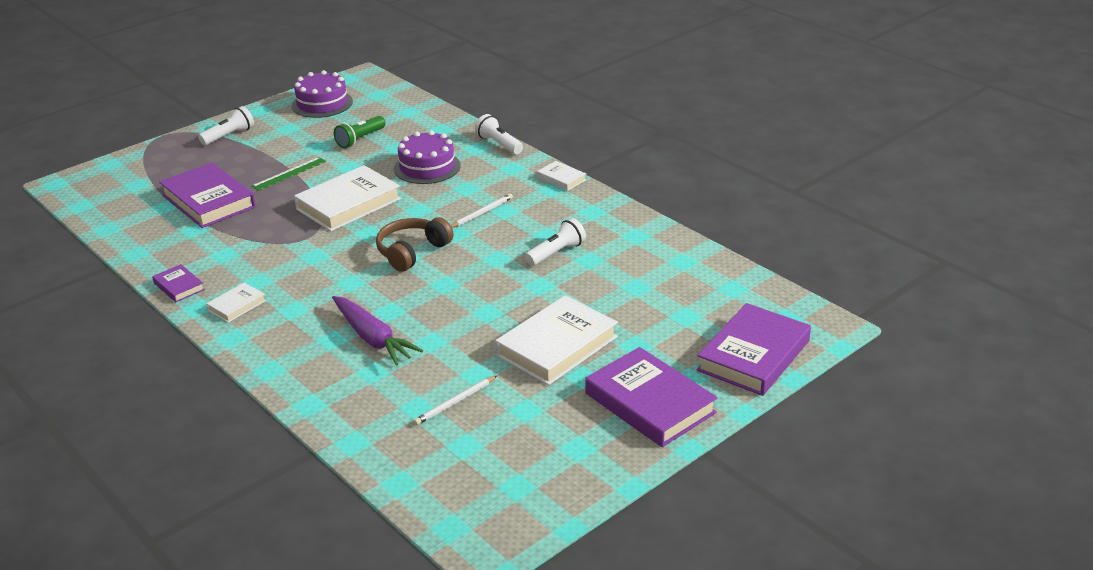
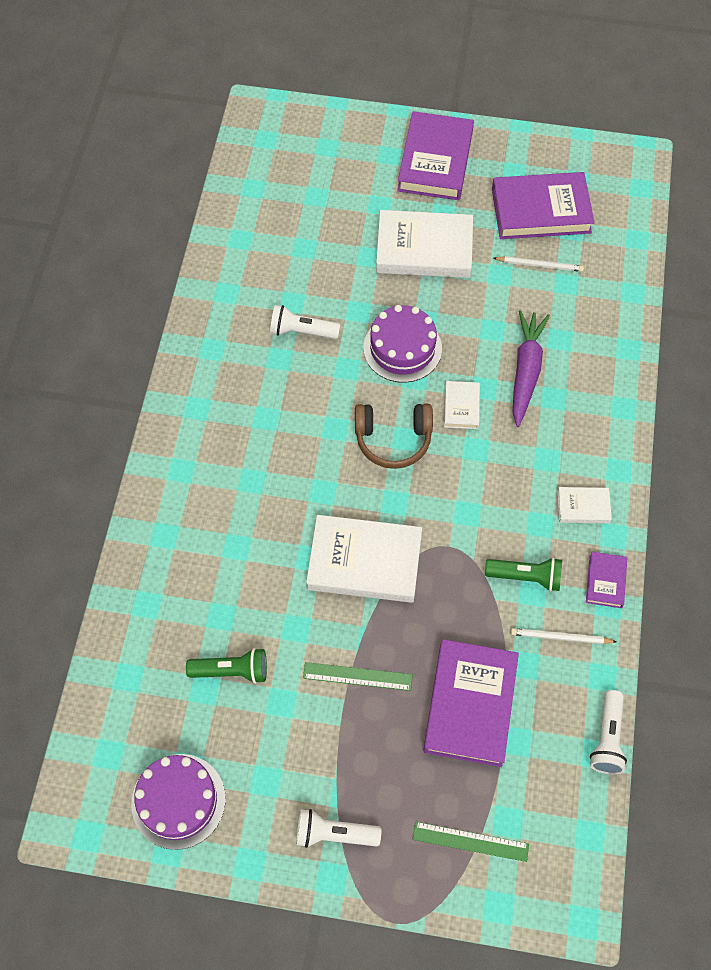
camera: 130 degrees left, 30 degrees up
purple cake [394,130,461,184] -> purple cake moved to [363,305,442,383]
white pencil [451,194,513,228] -> white pencil moved to [511,628,617,644]
white flashlight [475,114,523,154] -> white flashlight moved to [590,690,627,774]
white book [537,161,586,191] -> white book moved to [444,381,480,429]
purple book [697,303,811,396] -> purple book moved to [492,172,595,239]
none -> green ruler [412,822,529,862]
none -> green flashlight [485,557,562,591]

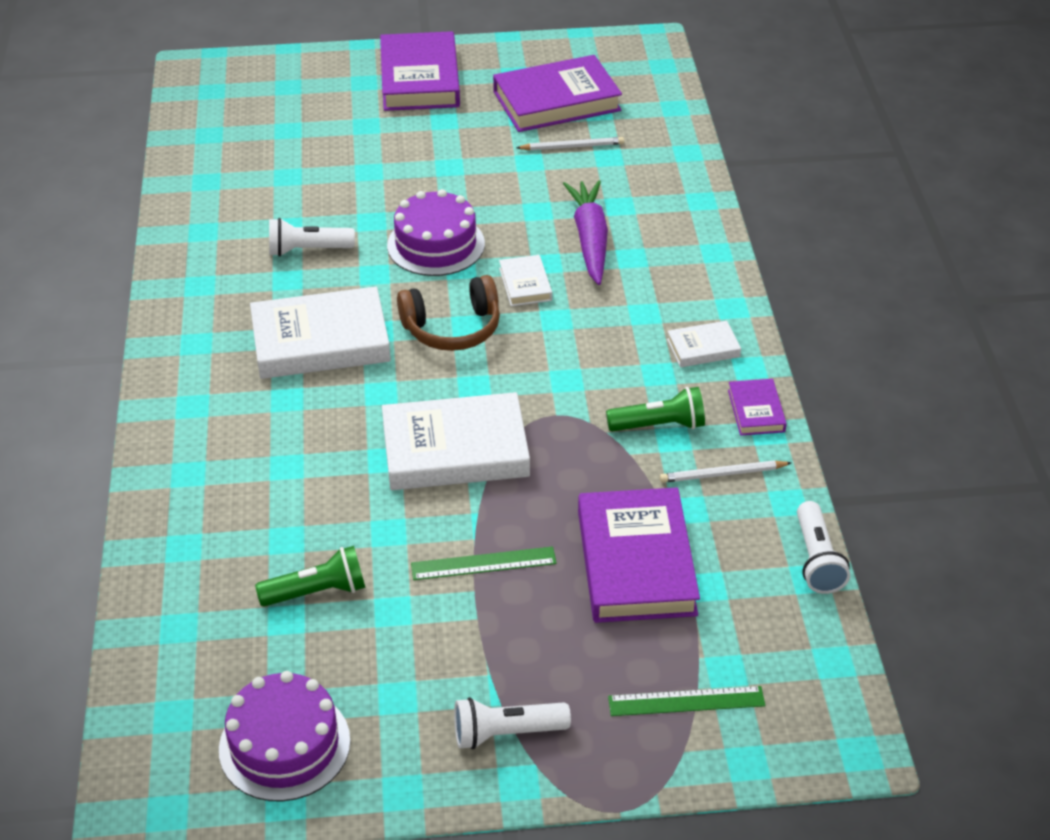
camera: 15 degrees left, 20 degrees down
white book [376,210,473,278] -> white book moved to [250,287,391,379]

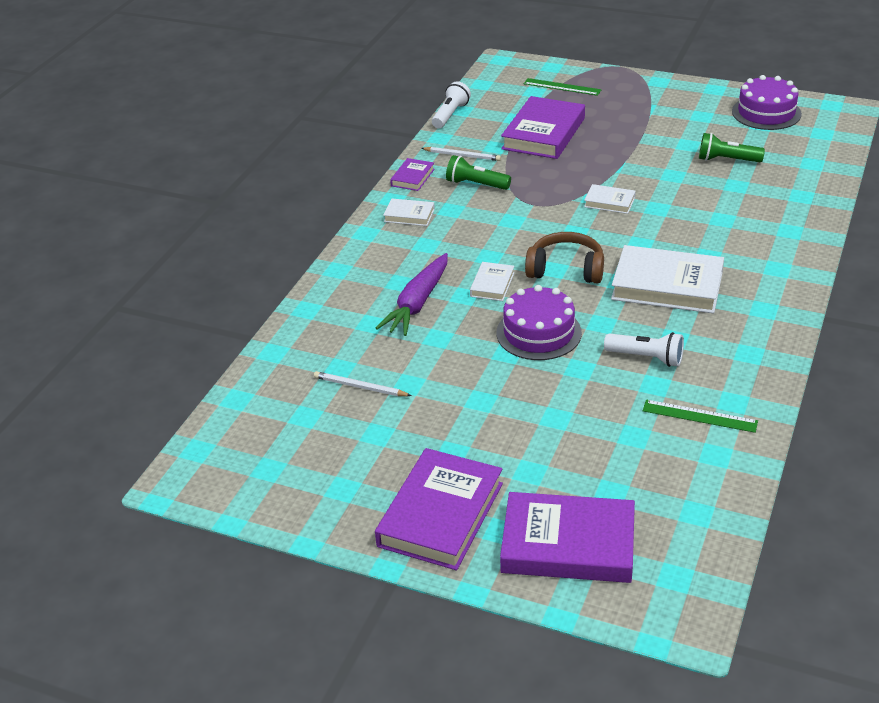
camera: 150 degrees left, 5 degrees down
white book [382,392,530,490] -> white book [584,184,636,214], size x0.49
green ruler [411,546,556,580] -> green ruler moved to [643,400,758,433]
white flashlight [454,697,571,749] -> none
purple book [493,55,622,132] -> purple book moved to [500,492,635,583]

